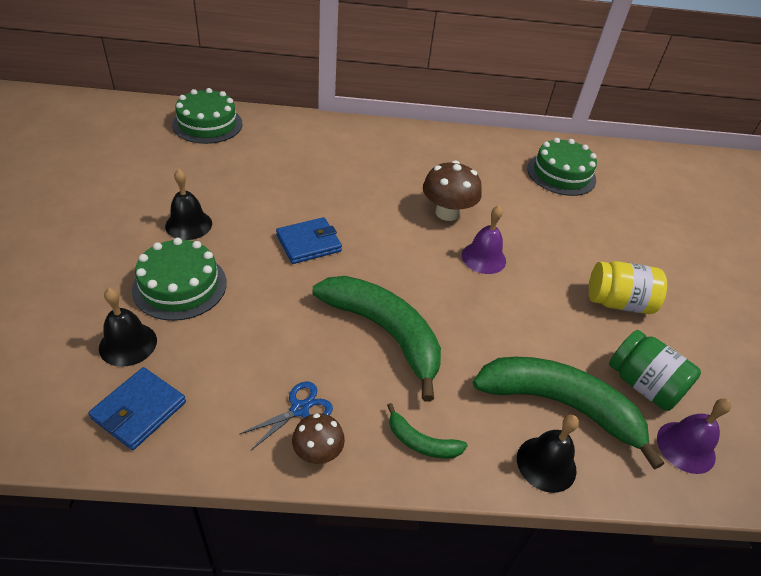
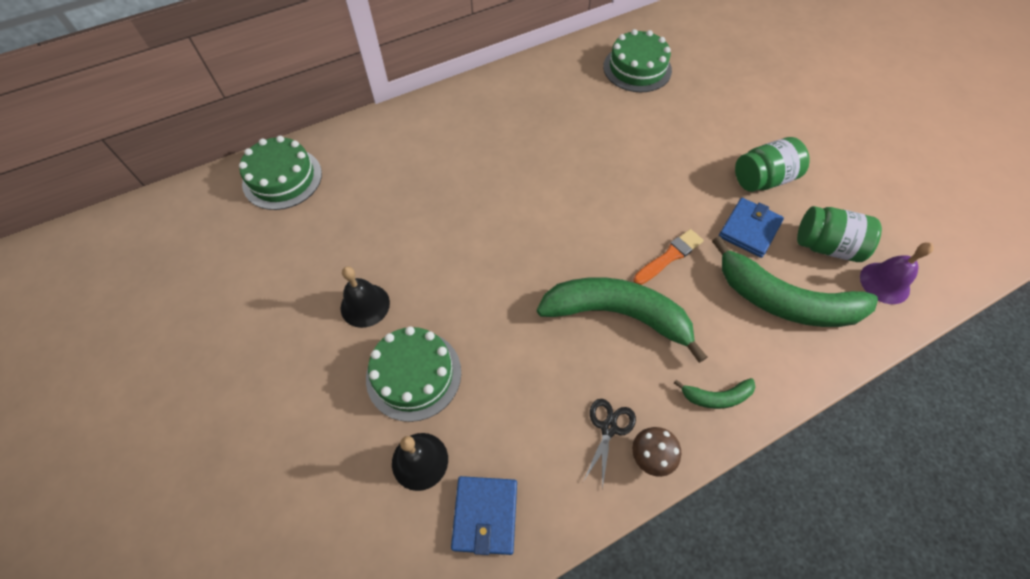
camera: 25 degrees left, 15 degrees up
blue scissors [240,381,333,450] -> black scissors [584,399,636,490]
blue wallet [276,217,342,264] -> blue wallet moved to [719,198,784,258]
brown mushroom [423,161,482,221] -> none
purple bell [462,205,506,274] -> none
green banana [473,357,664,470] -> green banana turned 150 degrees counterclockwise [712,236,878,327]
black bell [517,415,579,493] -> none
yellow jar [589,261,667,314] -> green jar [735,137,810,192]
none -> orange brush [633,229,704,285]

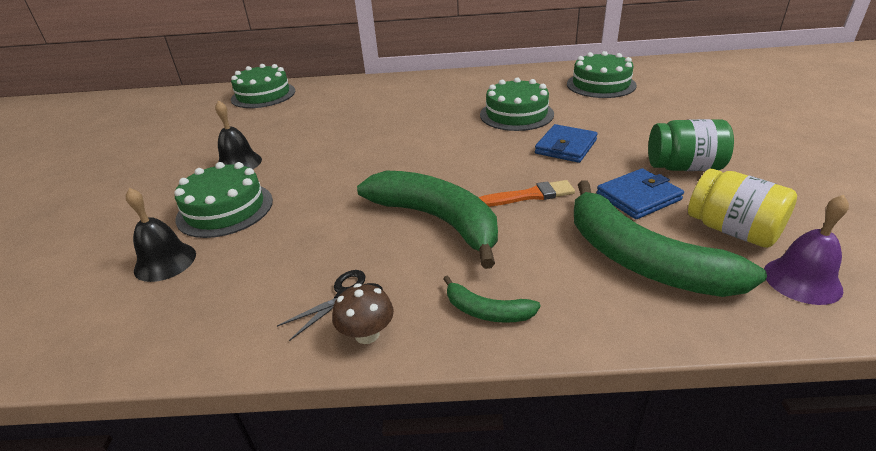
camera: 30 degrees right, 25 degrees down
blue wallet [451,476,517,555] -> blue wallet moved to [535,124,598,163]
green jar [797,206,882,262] -> yellow jar [688,168,797,248]
none -> green cake [480,77,554,131]

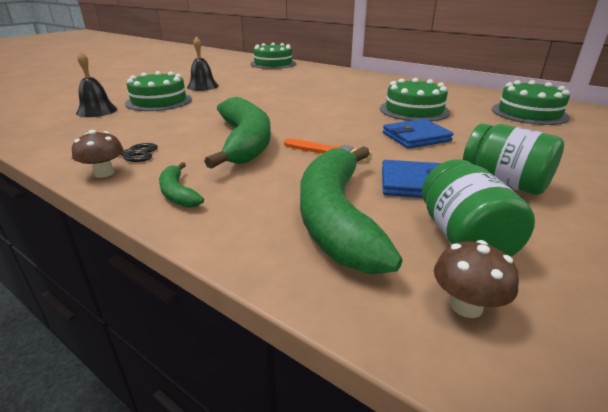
camera: 35 degrees right, 5 degrees down
yellow jar [688,168,797,248] -> green jar [422,159,535,257]
purple bell [764,195,849,305] -> brown mushroom [434,240,519,318]

